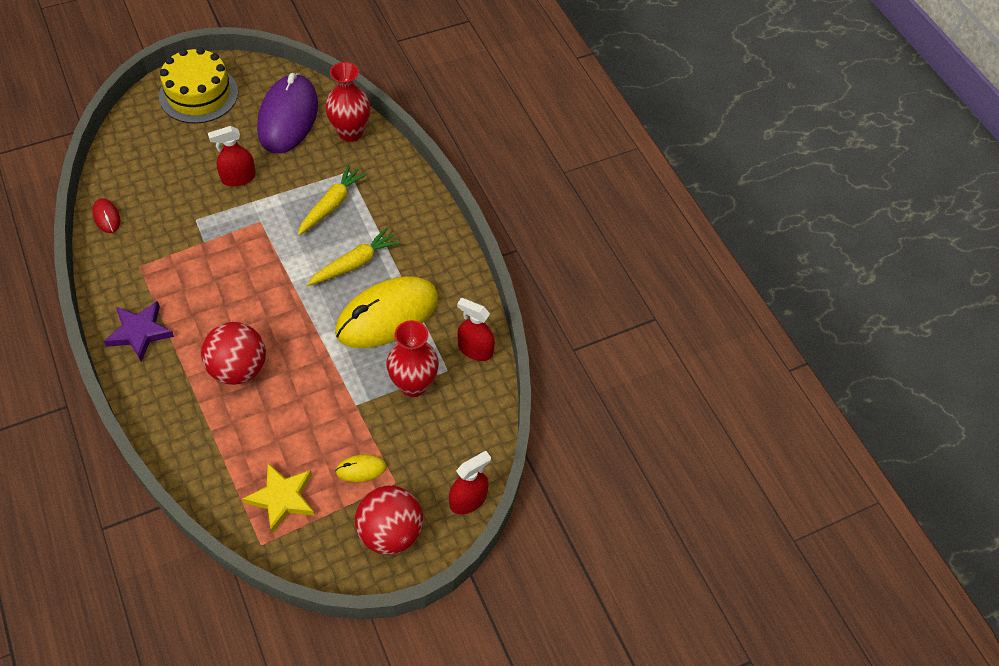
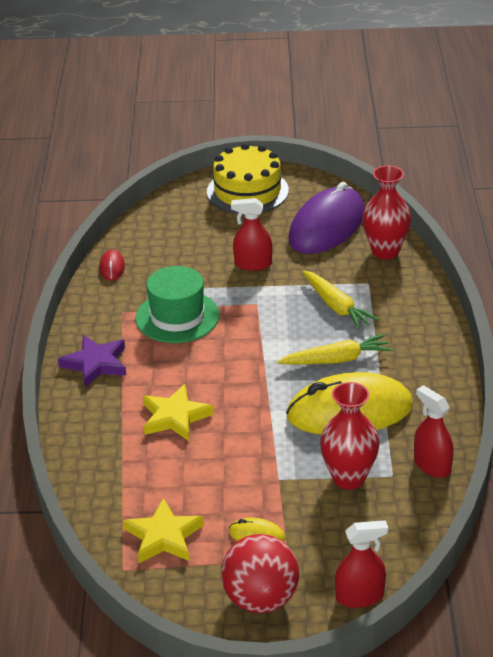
camera: 30 degrees right, 20 degrees down
red ball [201,322,266,385] -> yellow star [143,384,214,441]
yellow carrot [298,164,367,235] -> yellow carrot turned 90 degrees clockwise [302,270,379,330]
none -> green hat [135,266,219,343]

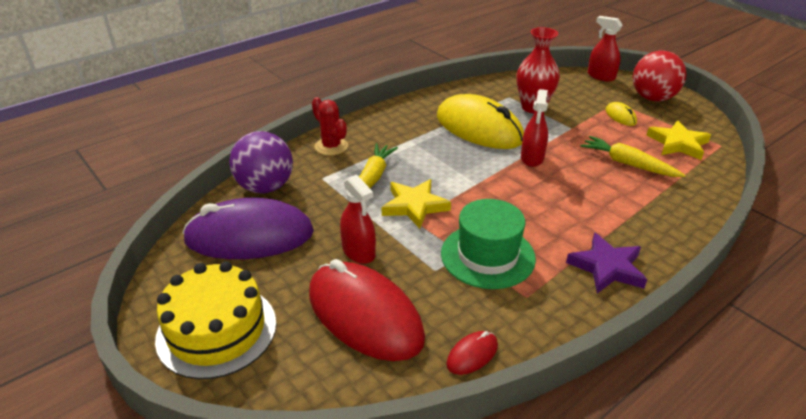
camera: 130 degrees left, 0 degrees up
yellow star [143,384,214,441] -> yellow star moved to [382,179,451,229]
yellow carrot [277,334,392,365] -> yellow carrot moved to [580,136,686,177]
red vase [362,165,411,259] -> purple ball [229,131,293,193]
red spray bottle [414,385,454,478] -> red spray bottle moved to [521,89,548,167]
none -> red mouse [309,259,425,361]
none -> red cactus [312,97,348,155]

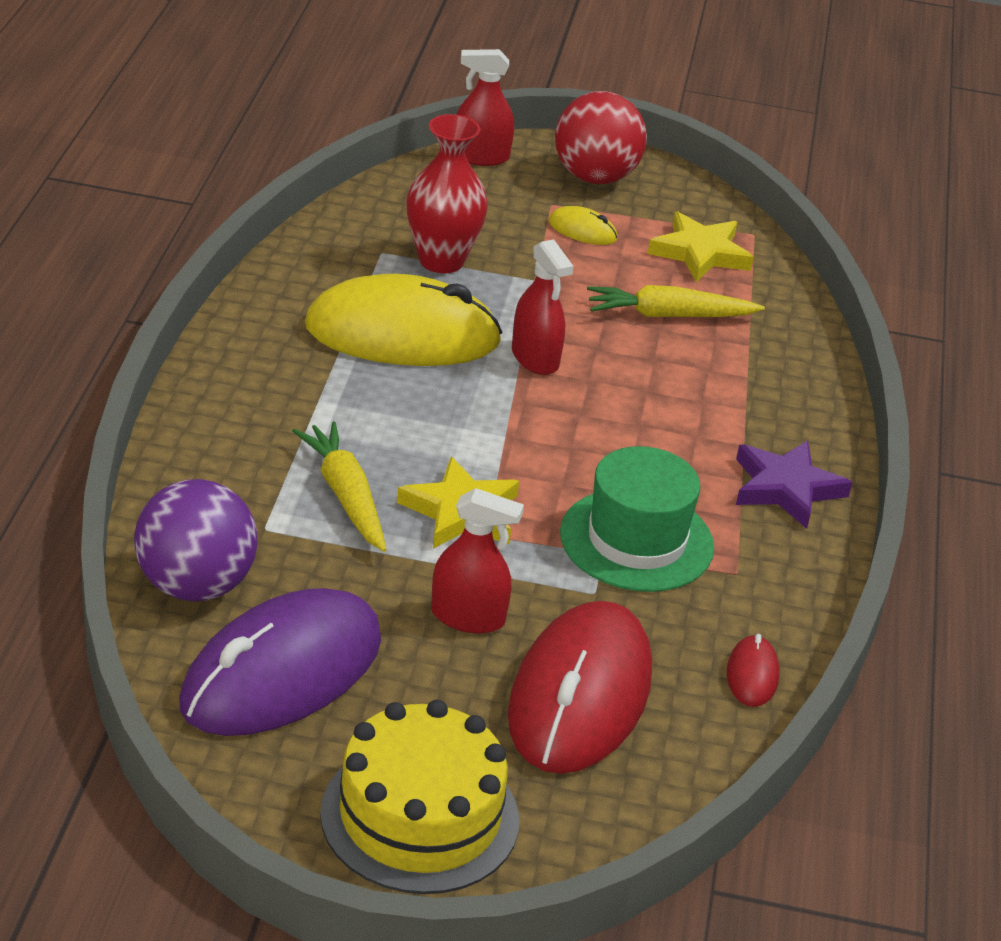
camera: 45 degrees left, 0 degrees up
red mouse [309,259,425,361] -> red mouse turned 75 degrees counterclockwise [508,601,652,774]
red cactus [312,97,348,155] -> none

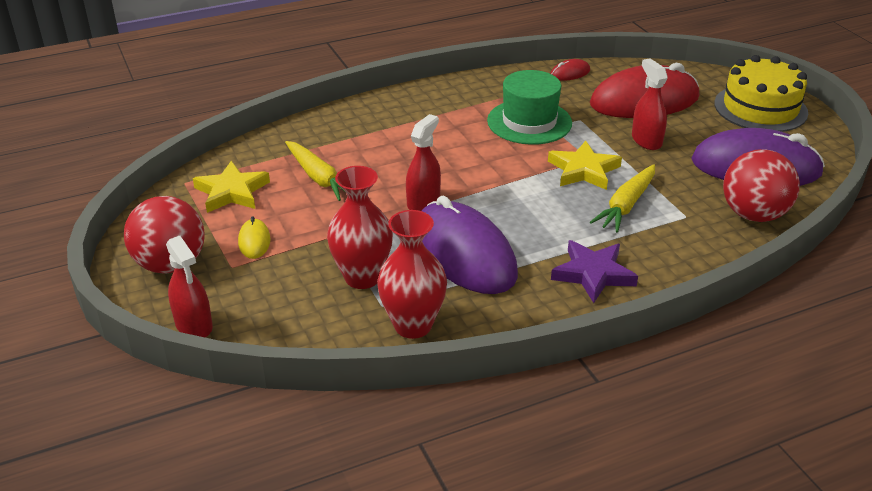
camera: 120 degrees left, 0 degrees up
purple ball [134,479,258,601] -> red ball [723,149,800,222]
yellow mouse [305,274,502,366] -> purple mouse [422,196,518,294]
purple star [736,440,853,529] -> purple star moved to [551,240,638,303]
none -> red vase [377,210,447,339]

